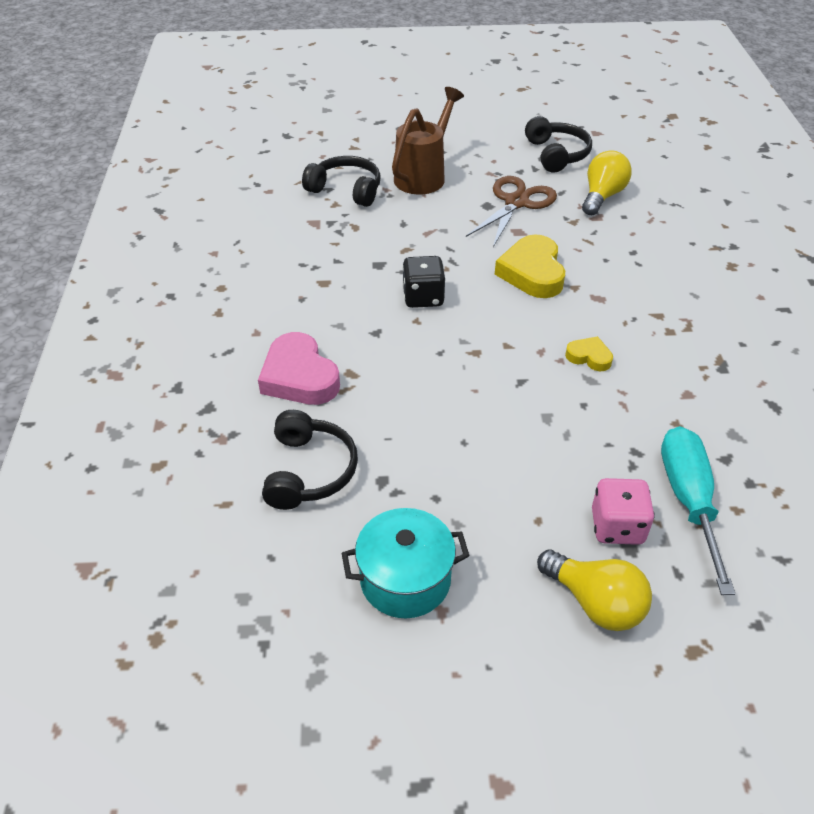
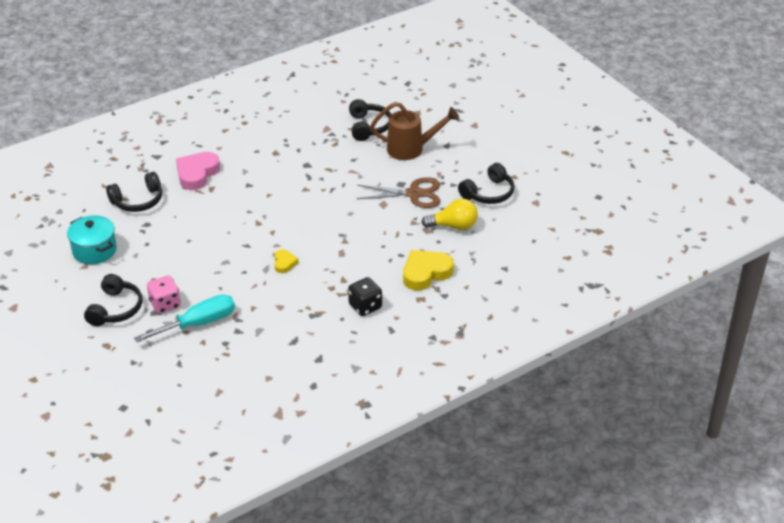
camera: 60 degrees right, 5 degrees down
black dice [402,256,445,308] -> black dice moved to [348,277,382,316]
yellow heart [495,235,565,298] -> yellow heart moved to [403,250,454,290]
yellow light bulb [537,549,652,631] -> black headphones [84,274,142,326]

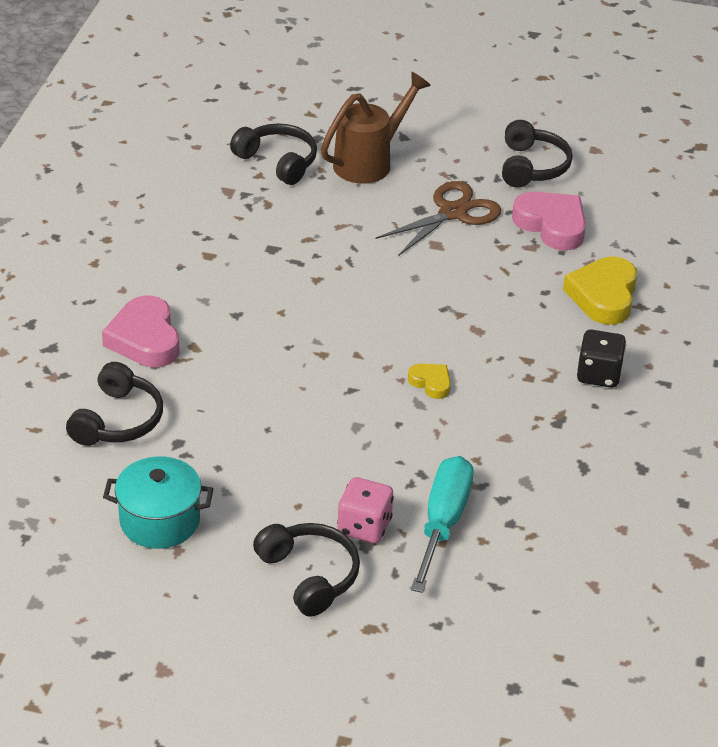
camera: 45 degrees left, 0 degrees up
yellow light bulb [421,198,478,230] -> pink heart [512,192,586,251]

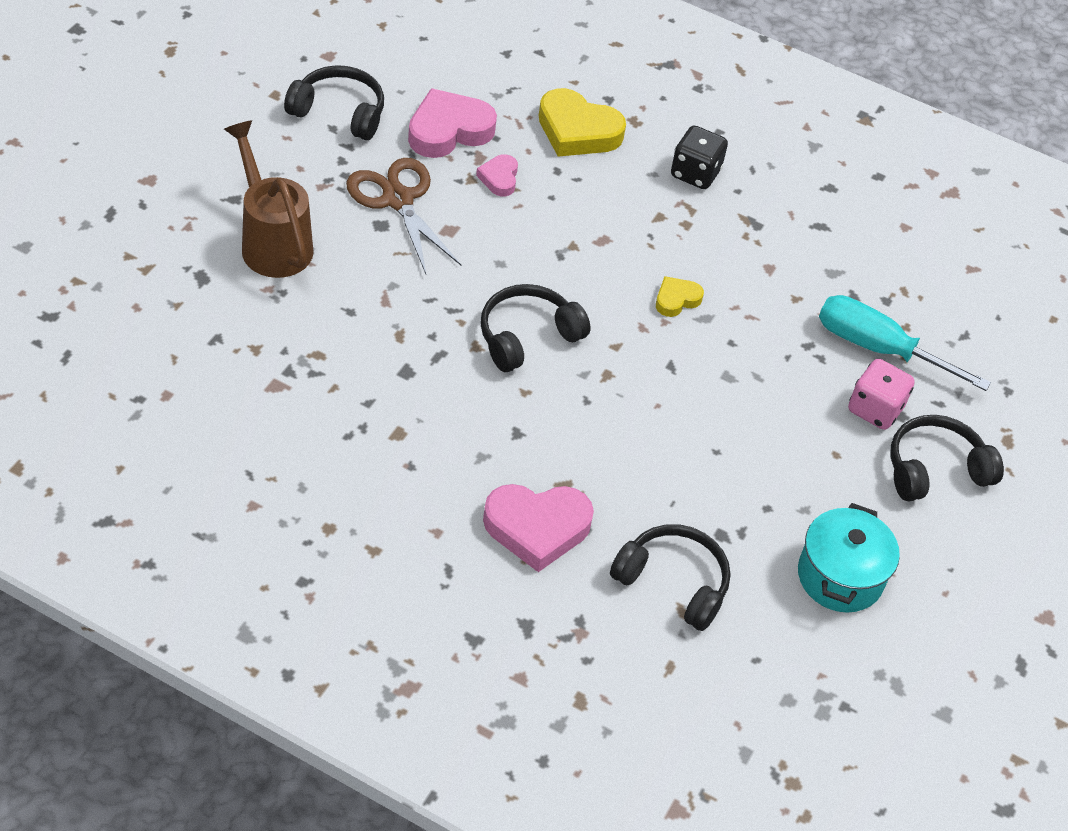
camera: 80 degrees left, 10 degrees up
black headphones [230,123,317,185] -> black headphones moved to [480,284,591,372]
none -> pink heart [476,154,518,196]

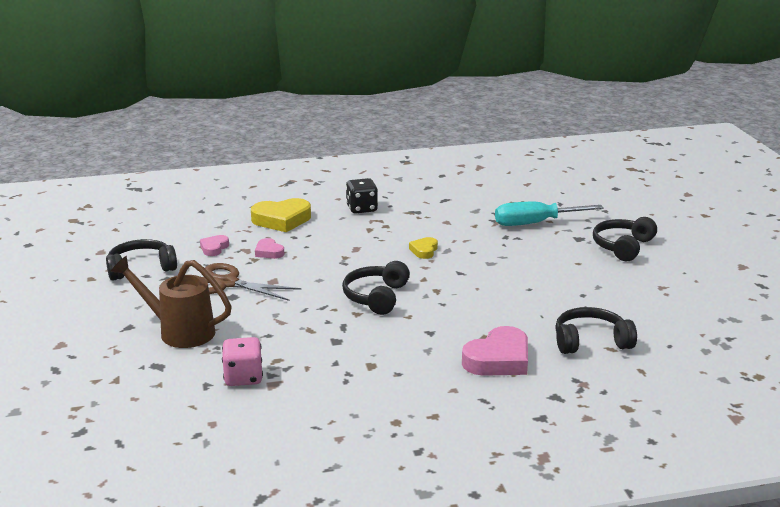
camera: 35 degrees left, 25 degrees down
pink heart [408,88,497,158] -> pink heart [200,235,229,256], size x0.53
turquoise pot [798,503,900,612] -> none
pink dice [848,359,915,430] -> pink dice moved to [222,337,263,386]

